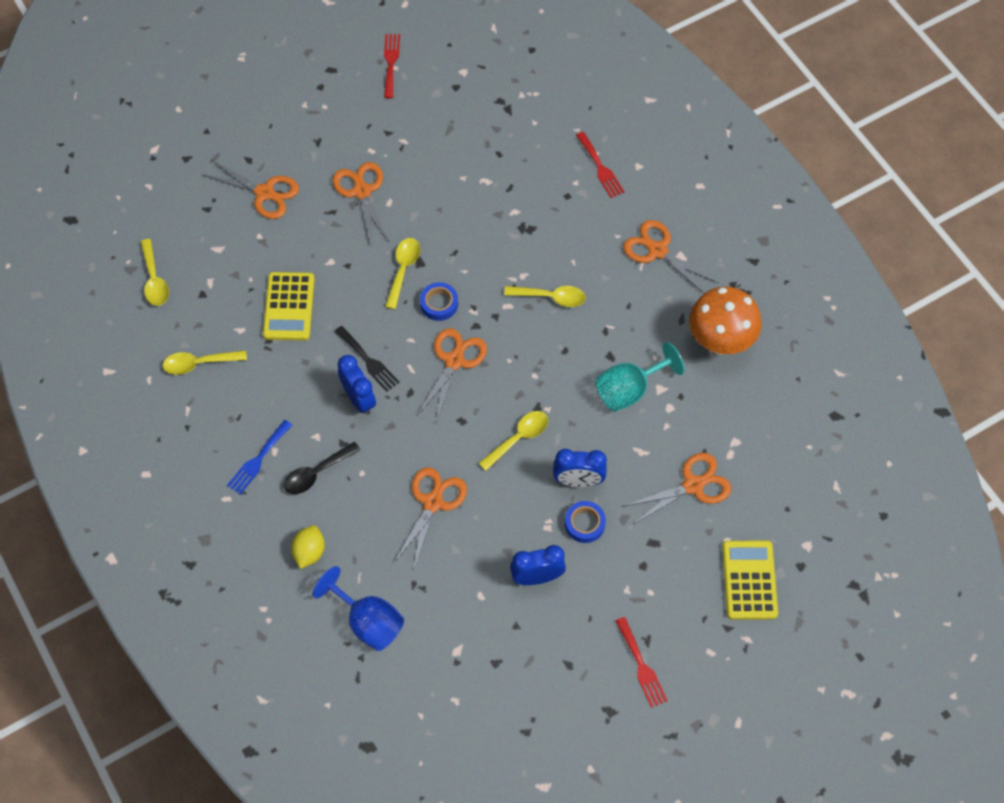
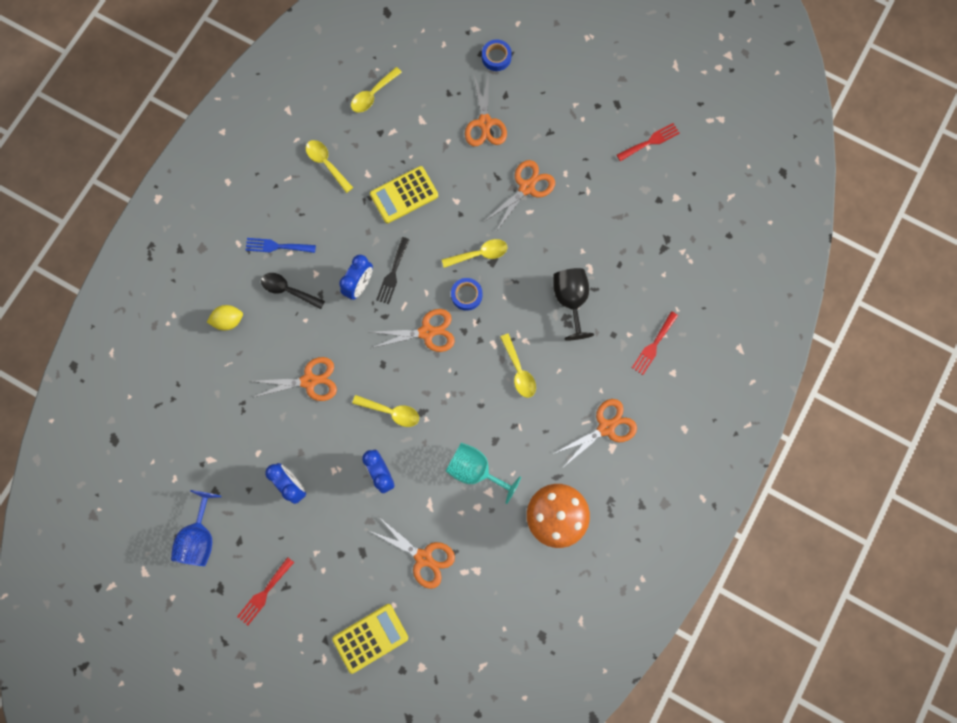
camera: 60 degrees right, 15 degrees up
blue goblet [313,566,404,651] -> blue goblet moved to [171,490,222,566]
blue tape [565,501,606,543] -> blue tape moved to [482,40,512,71]
orange scissors [623,220,718,293] -> orange scissors turned 45 degrees clockwise [553,399,637,466]
none -> black goblet [553,268,594,340]

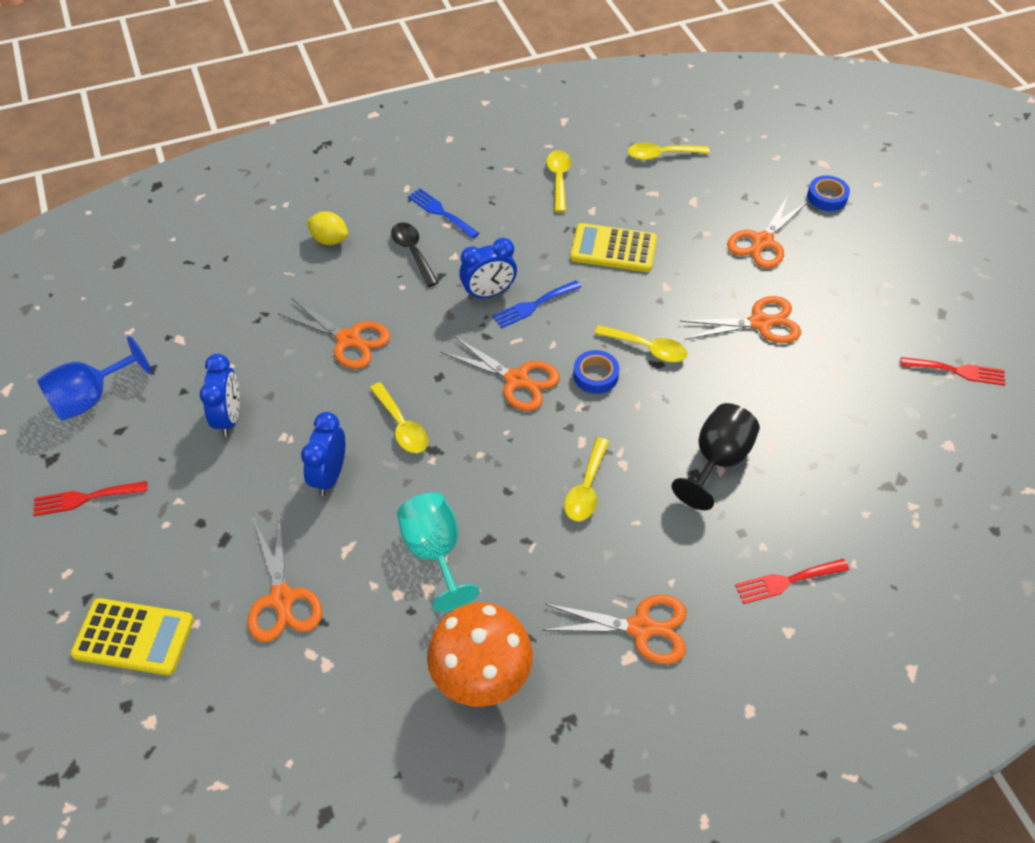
camera: 40 degrees right, 25 degrees down
black fork [376,237,410,304] -> blue fork [492,280,581,329]

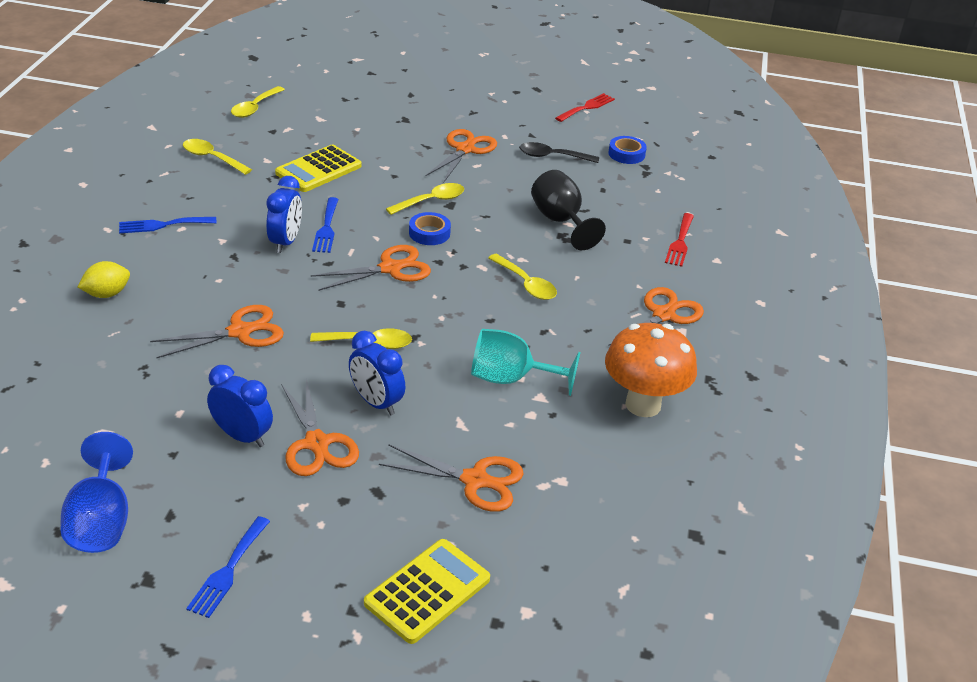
camera: 60 degrees left, 15 degrees down
red fork [33,481,147,516] -> blue fork [186,516,270,618]
black spoon [391,222,439,287] -> black spoon moved to [519,142,599,163]
orange scissors [727,195,808,269] -> orange scissors moved to [281,378,359,476]
blue tape [807,175,850,211] -> blue tape moved to [608,136,647,164]

